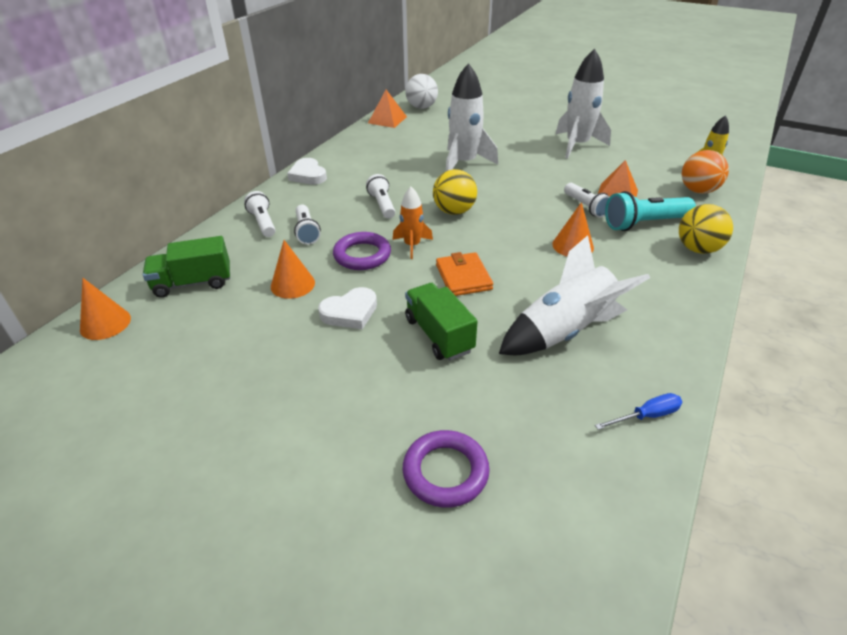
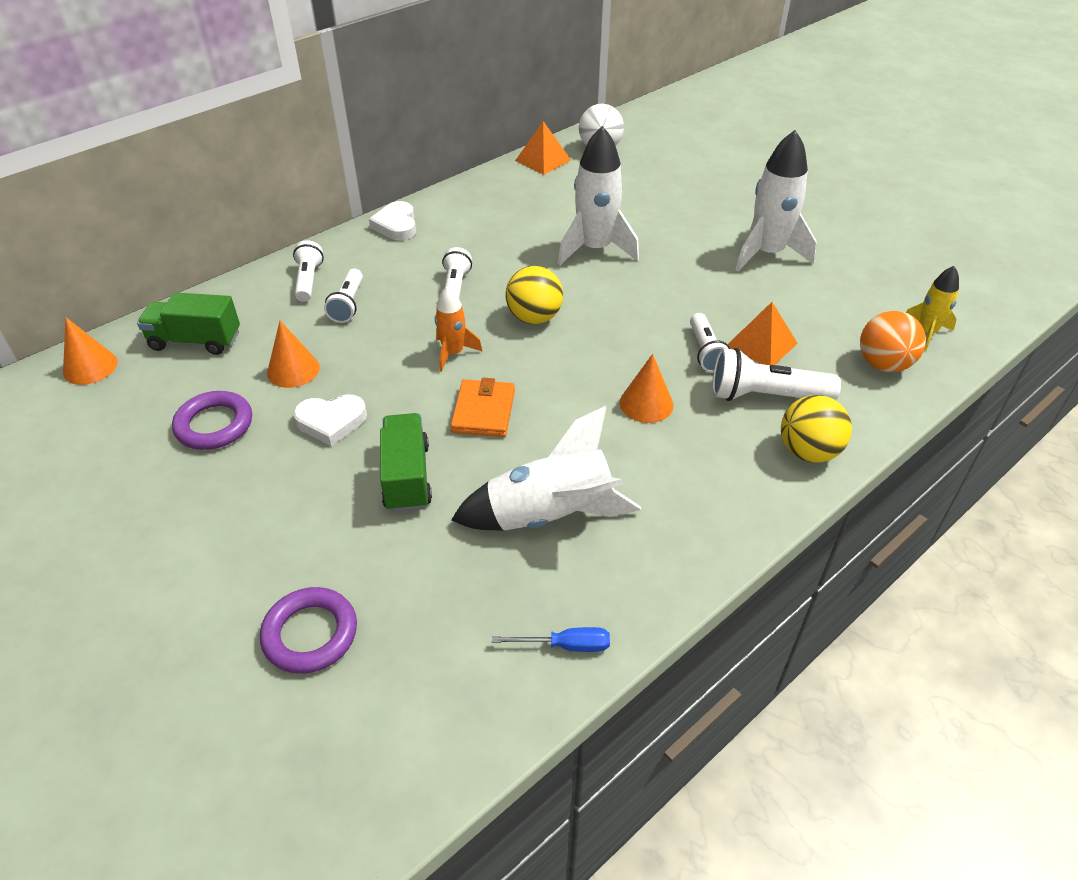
camera: 20 degrees right, 5 degrees up
purple ring [333,232,391,270] -> purple ring moved to [172,391,252,450]
turquoise flashlight [605,191,696,231] -> white flashlight [712,348,841,401]

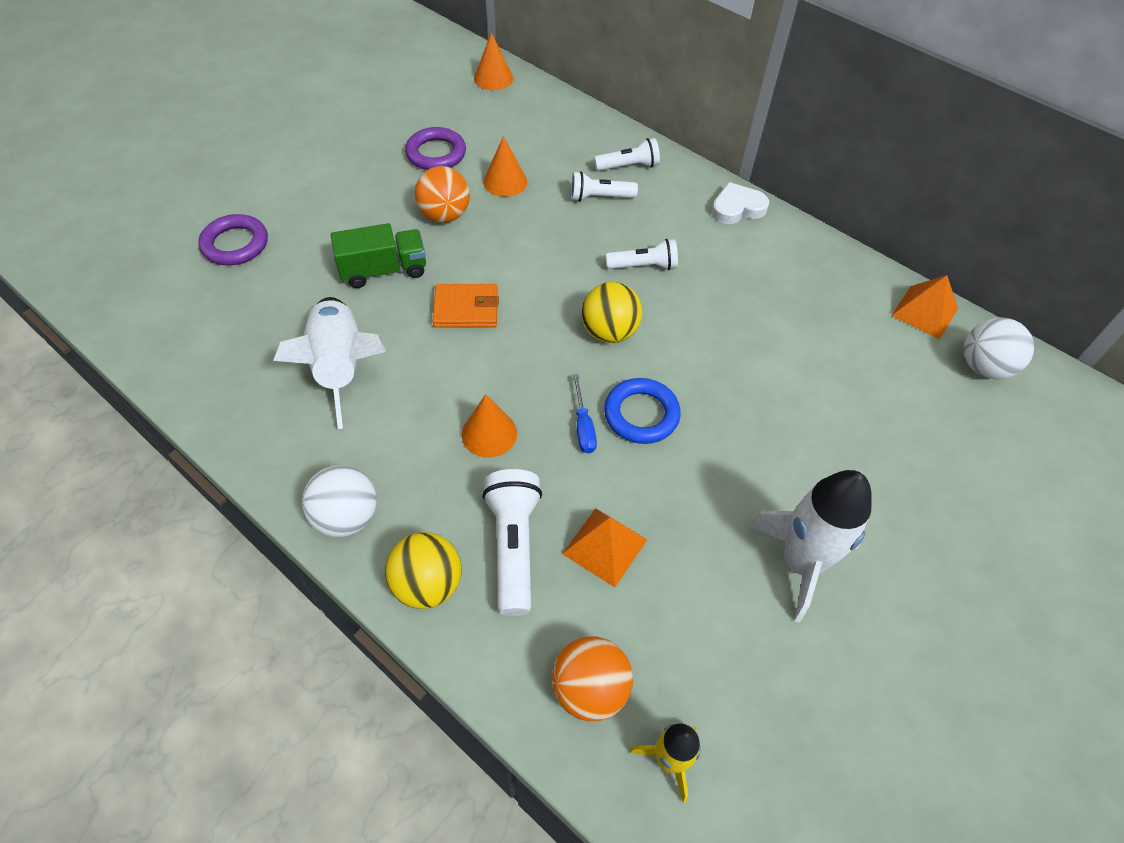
camera: 80 degrees right, 10 degrees up
green truck [137,292,240,355] -> none
white heart [293,394,367,446] -> orange ball [415,166,470,223]
orange rocket [435,286,483,372] -> none
blue screwdriver [492,627,610,652] -> blue screwdriver moved to [573,374,597,454]
white rocket [558,126,639,265] -> none
white flashlight [690,313,730,373] -> none
none -> white ball [302,465,377,537]
none -> blue ring [604,378,681,444]

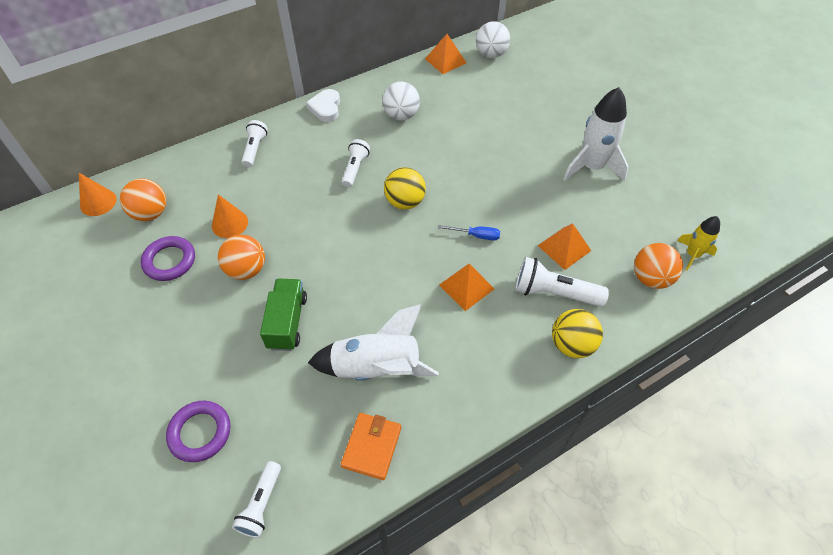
camera: 70 degrees left, 0 degrees up
white ball [302,465,377,537] -> white ball moved to [382,82,420,121]
orange wallet [432,284,499,328] -> orange wallet moved to [340,413,401,480]
orange cone [461,394,517,457] -> orange pyramid [439,263,494,311]
white flashlight [570,171,638,202] -> white flashlight moved to [232,461,281,538]
blue ring [604,378,681,444] -> none
none -> orange ball [120,179,166,221]

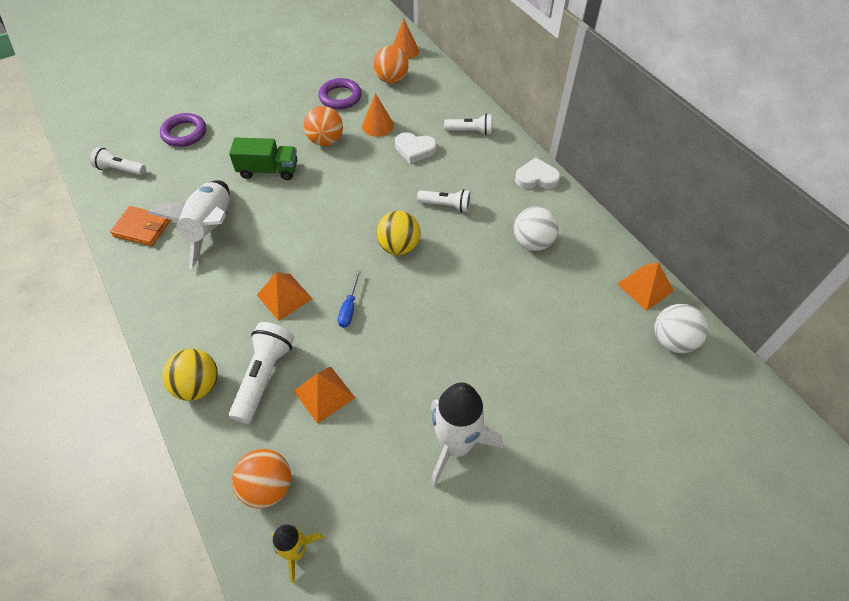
camera: 90 degrees right, 0 degrees up
none -> white heart [395,132,437,164]

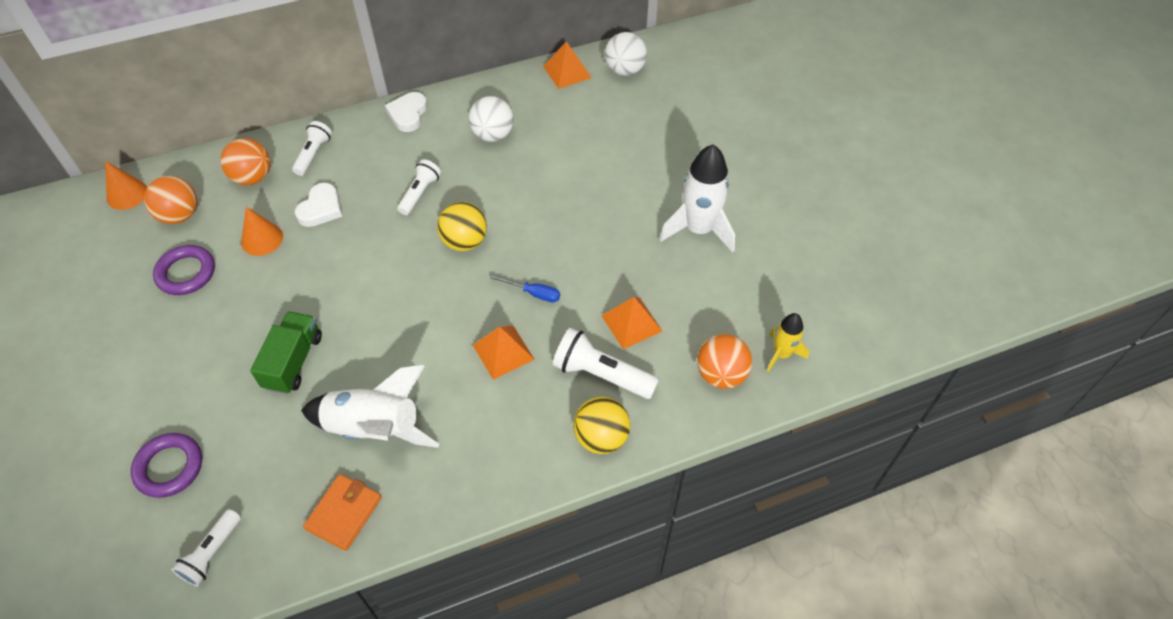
camera: 80 degrees left, 0 degrees up
orange ball [304,106,343,146] -> orange ball moved to [221,138,270,185]

